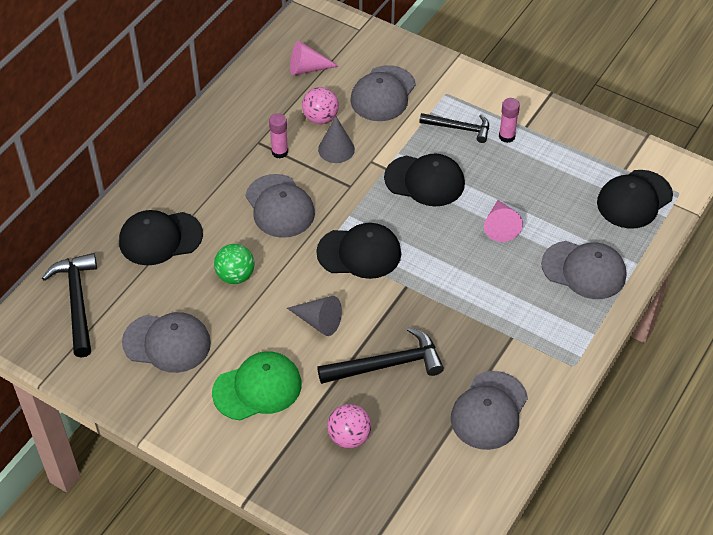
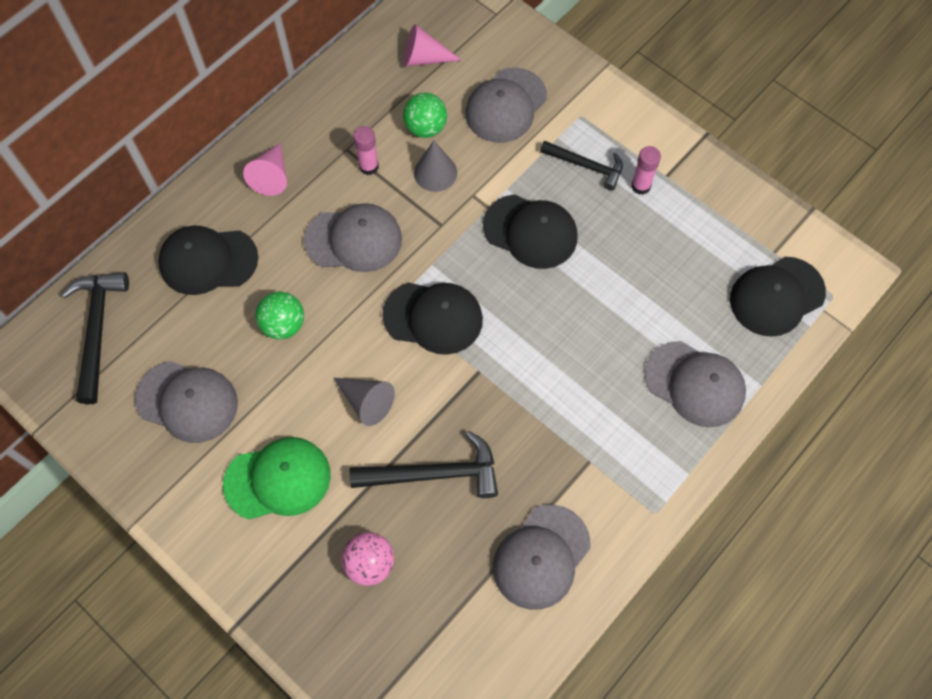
camera: 10 degrees right, 15 degrees up
grey cap [245,174,315,238] -> grey cap turned 75 degrees counterclockwise [304,203,402,272]
pink ball [302,87,339,124] -> green ball [403,92,447,138]
pink cone [484,200,523,242] -> pink cone moved to [243,143,287,196]

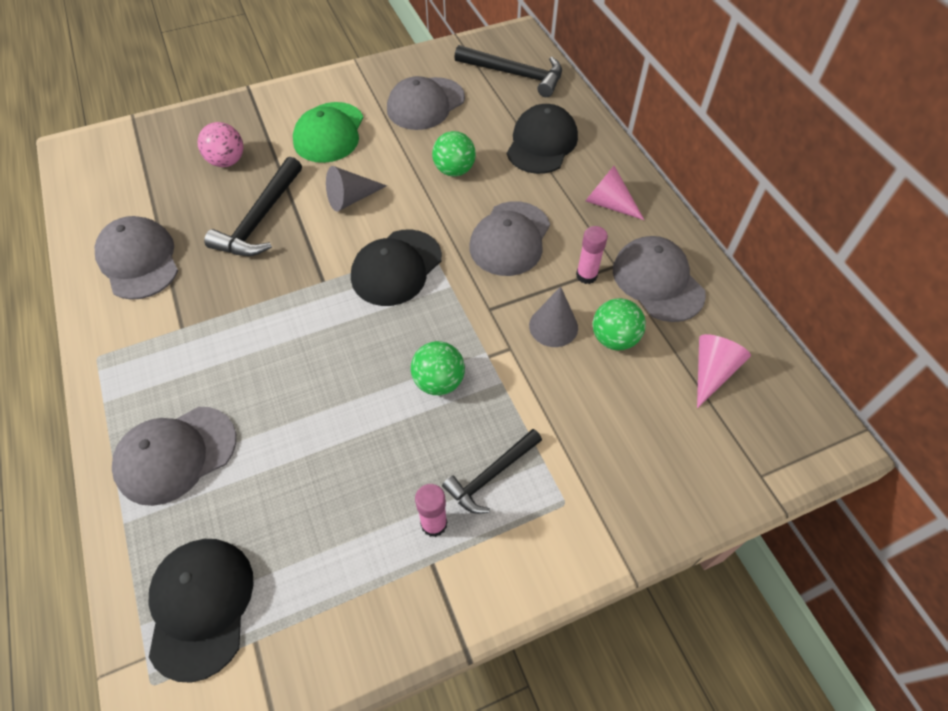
camera: 115 degrees right, 10 degrees down
grey cap [465,68,547,143] -> grey cap moved to [613,236,706,322]
black cap [483,195,577,269] -> green ball [411,341,465,395]

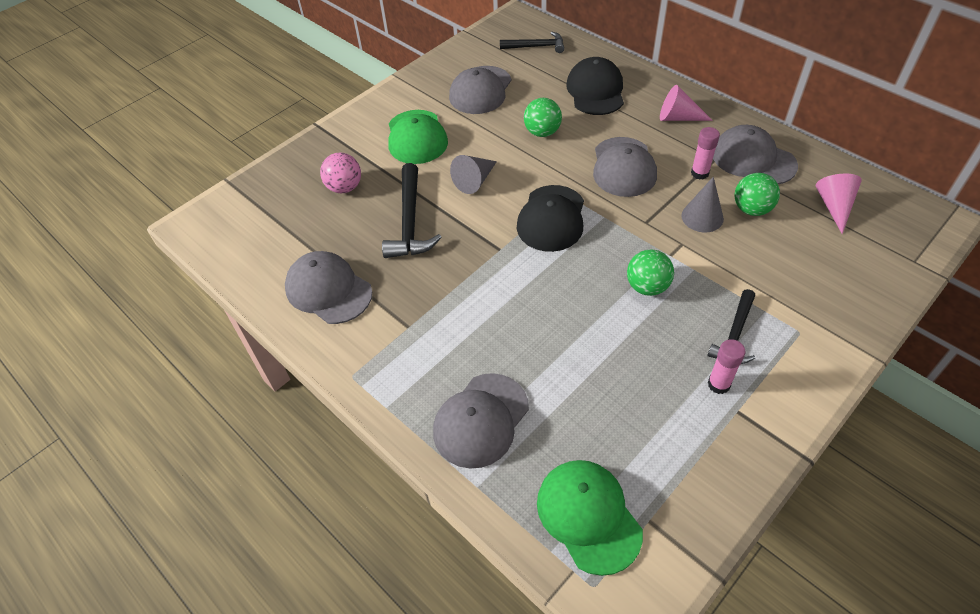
camera: 20 degrees left, 5 degrees down
black cap [148,539,254,683] -> green cap [537,460,643,576]
black hammer [454,45,562,97] -> black hammer [500,32,564,53], size x0.66

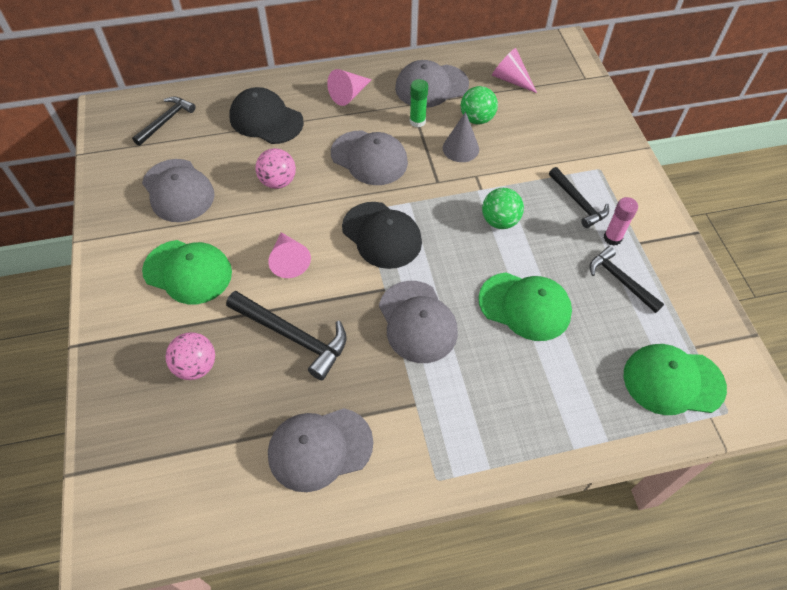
camera: 60 degrees left, 5 degrees up
grey cap [433,373,529,469] -> grey cap moved to [379,281,458,363]
grey cone [450,155,497,194] -> pink cone [268,232,311,278]
green ball [524,98,562,137] -> pink ball [255,148,296,189]
pink glue stick [691,127,720,180] -> green glue stick [410,79,428,127]
none -> green cap [478,272,572,341]
none -> black hammer [590,246,664,313]

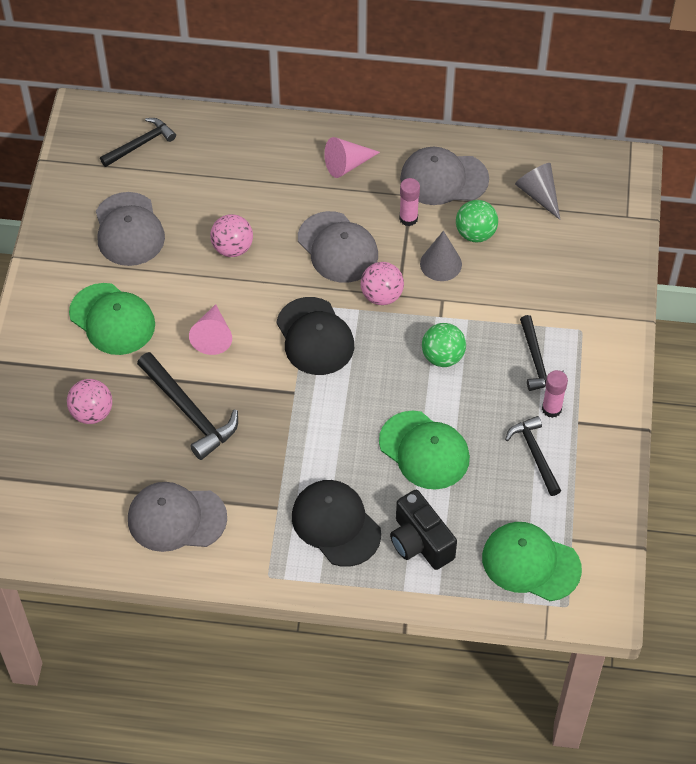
camera: 20 degrees right, 0 degrees up
black cap [229,87,304,144] -> black cap moved to [292,480,381,567]
grey cap [379,281,458,363] -> none
green glue stick [410,79,428,127] -> pink glue stick [399,178,420,226]
pink cone [492,48,537,93] -> grey cone [515,163,560,220]
none -> pink ball [361,262,404,305]
none -> black camera [390,490,457,570]

